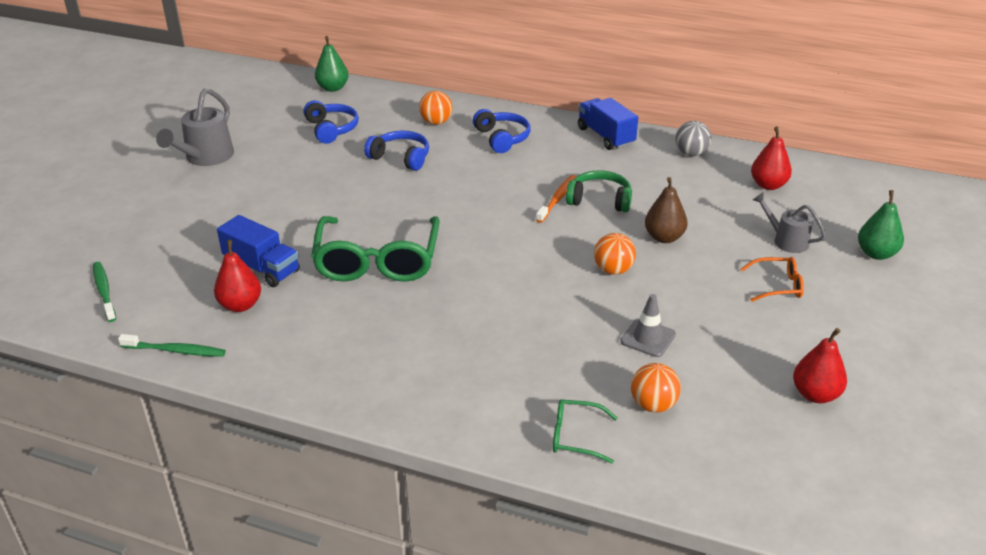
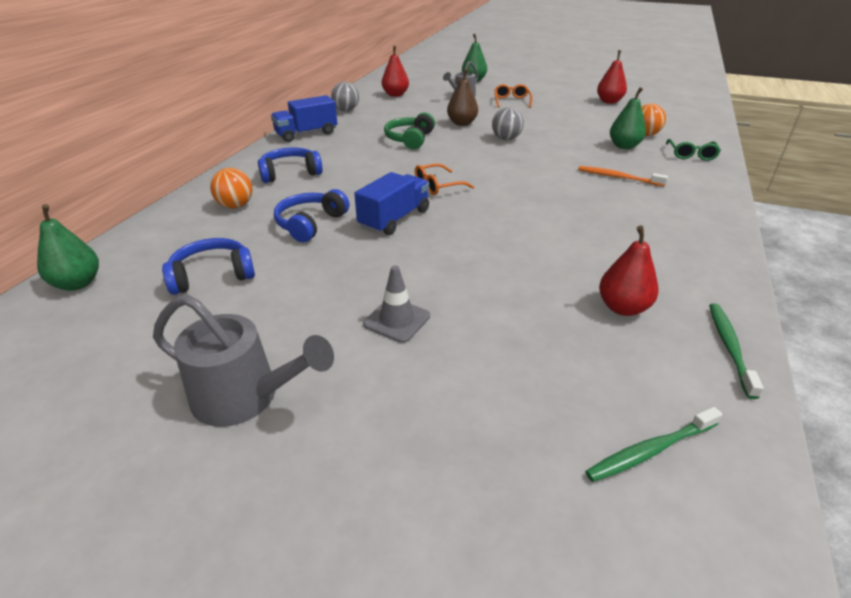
camera: 90 degrees left, 0 degrees up
blue truck [217,215,300,287] -> blue truck moved to [354,172,429,235]
green glasses [311,216,440,282] -> none
orange toothbrush [536,175,577,223] -> orange toothbrush moved to [578,166,668,187]
orange ball [594,233,636,275] -> grey ball [492,107,524,140]
grey traffic cone [620,294,676,357] -> grey traffic cone moved to [363,266,430,343]
none -> orange glasses [415,163,474,195]
none -> green pear [610,87,646,149]

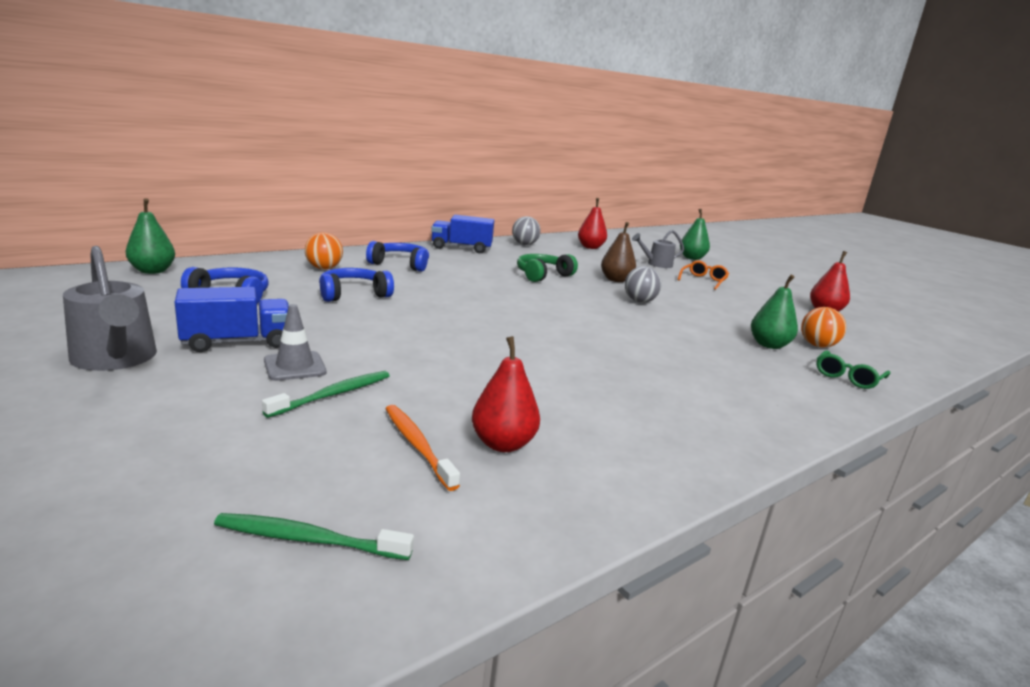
camera: 30 degrees right, 15 degrees down
blue truck [354,172,429,235] -> blue truck moved to [174,287,289,352]
orange glasses [415,163,474,195] -> none
orange toothbrush [578,166,668,187] -> orange toothbrush moved to [386,405,460,491]
green toothbrush [709,303,764,399] -> green toothbrush moved to [262,371,390,418]

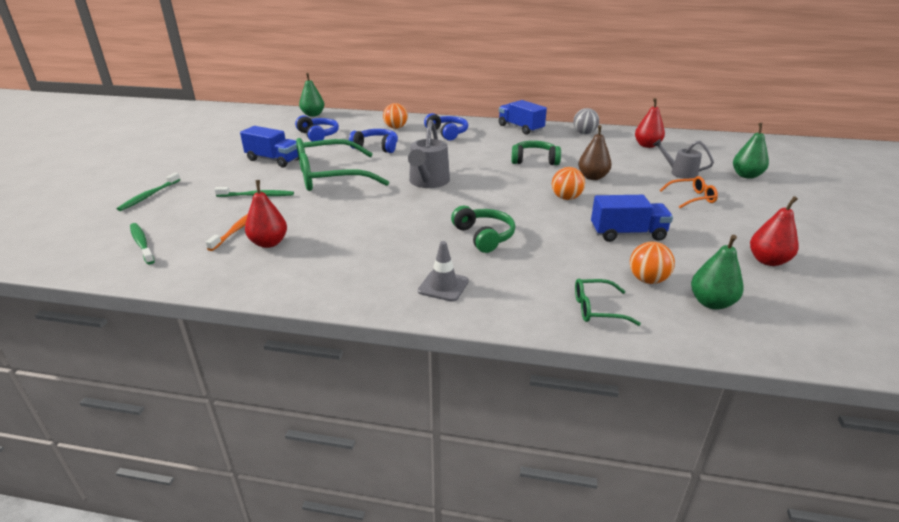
camera: 50 degrees right, 10 degrees up
grey watering can [63,246,157,371] -> grey watering can moved to [408,120,450,188]
grey traffic cone [264,304,326,381] -> grey traffic cone moved to [418,241,469,302]
grey ball [625,266,662,303] -> orange ball [552,167,585,200]
green pear [751,275,798,349] -> green pear moved to [691,235,744,310]
none -> green toothbrush [117,173,181,211]
none -> green glasses [296,138,389,191]
none -> green headphones [451,206,515,253]
none -> blue truck [591,195,673,242]

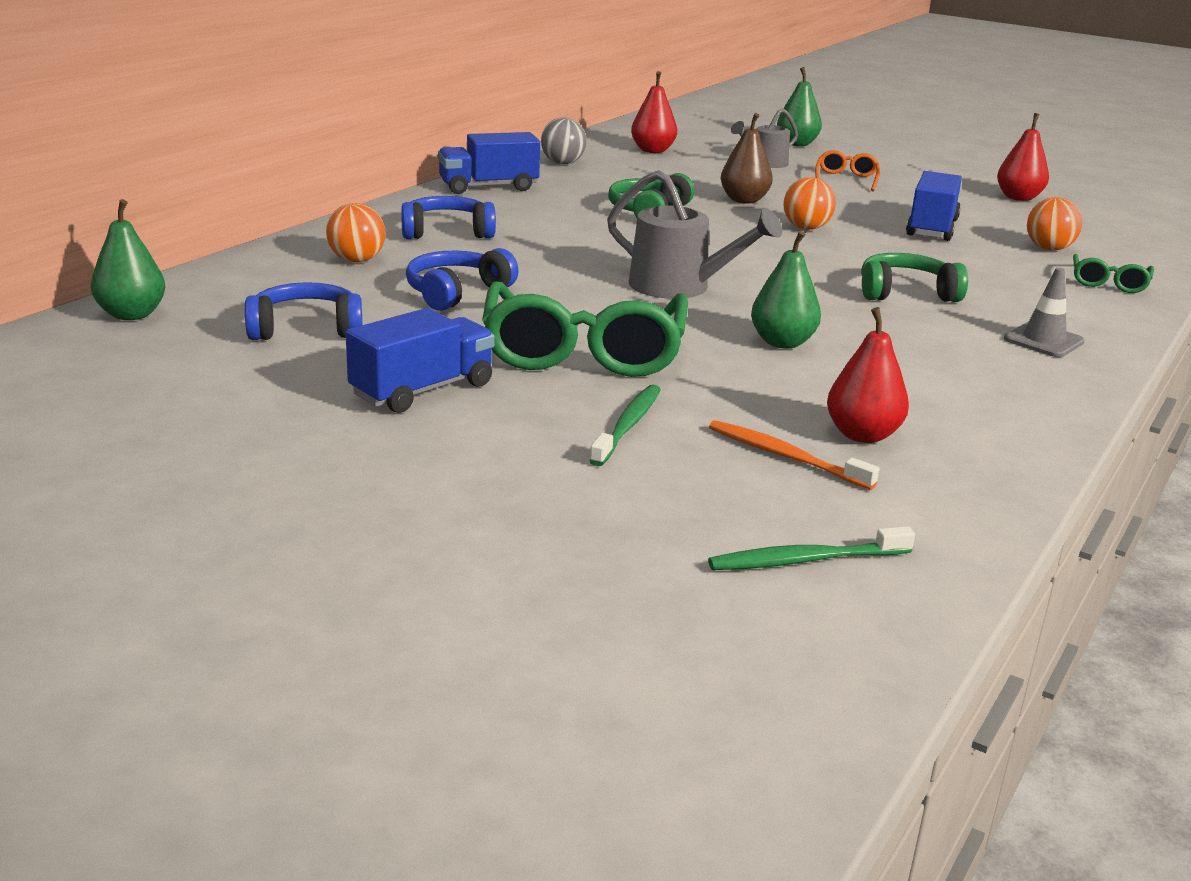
camera: 70 degrees left, 5 degrees down
green toothbrush [117,173,181,211] -> none
green pear [691,235,744,310] -> green pear moved to [751,231,821,348]

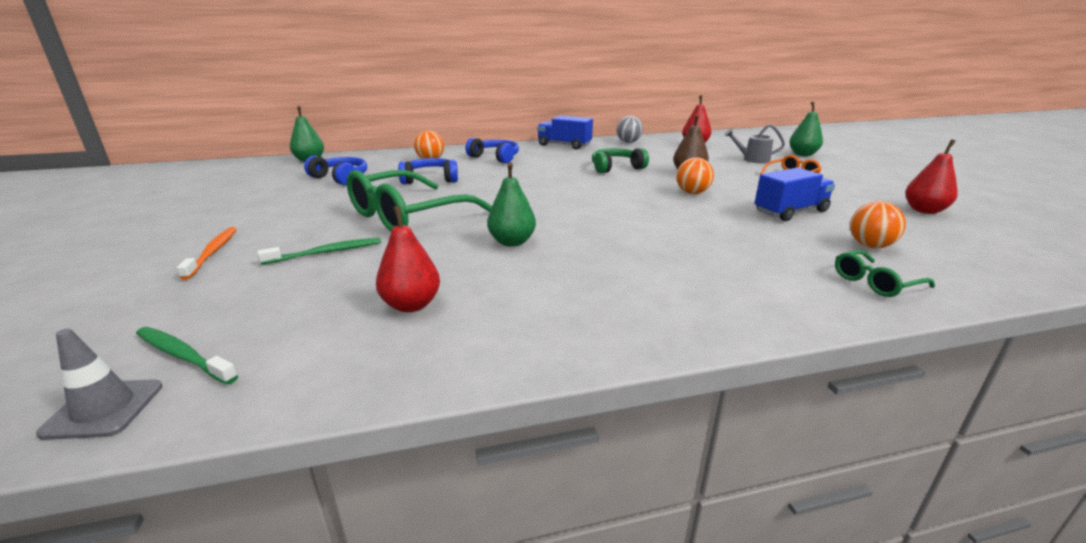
camera: 45 degrees right, 0 degrees up
blue truck [346,308,495,413] -> none
grey watering can [607,170,782,299] -> none
orange toothbrush [709,420,879,490] -> orange toothbrush moved to [177,227,237,280]
green headphones [861,253,968,302] -> none
grey traffic cone [1004,268,1085,357] -> grey traffic cone moved to [36,329,163,440]

